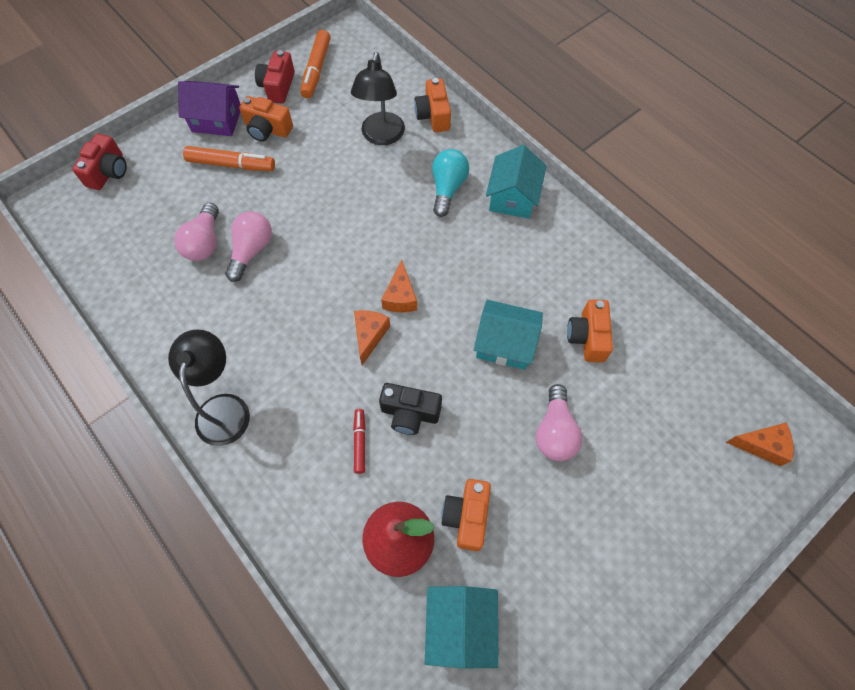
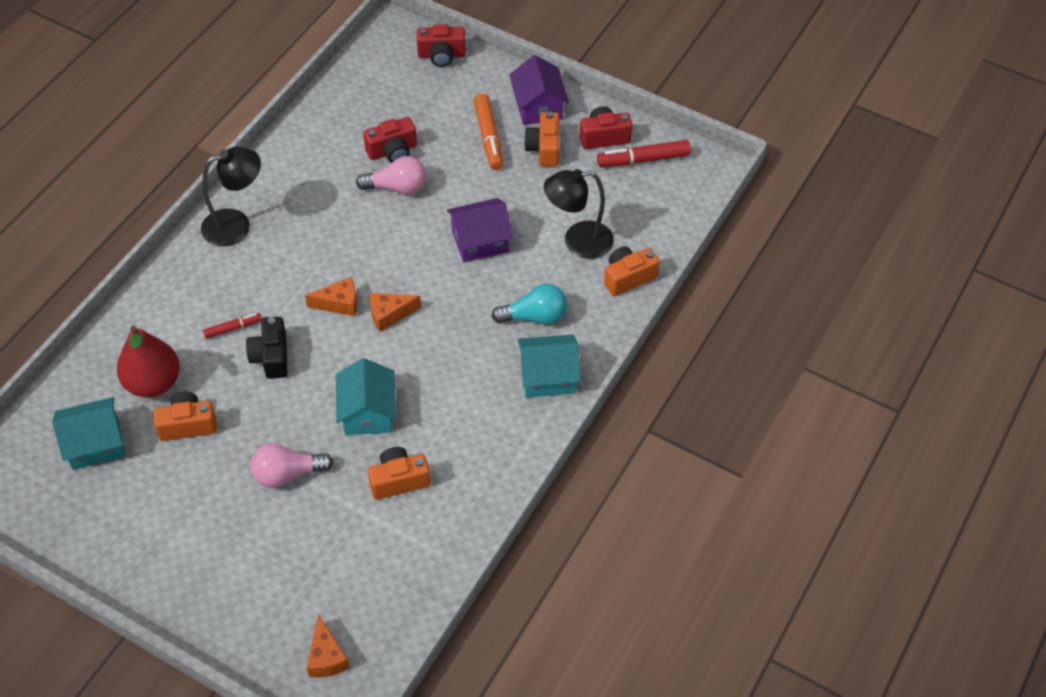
camera: 70 degrees right, 10 degrees down
pink light bulb [174,203,219,261] -> red camera [363,117,417,163]
orange marker [300,30,331,98] -> red marker [597,140,691,167]
none -> purple house [447,198,513,262]

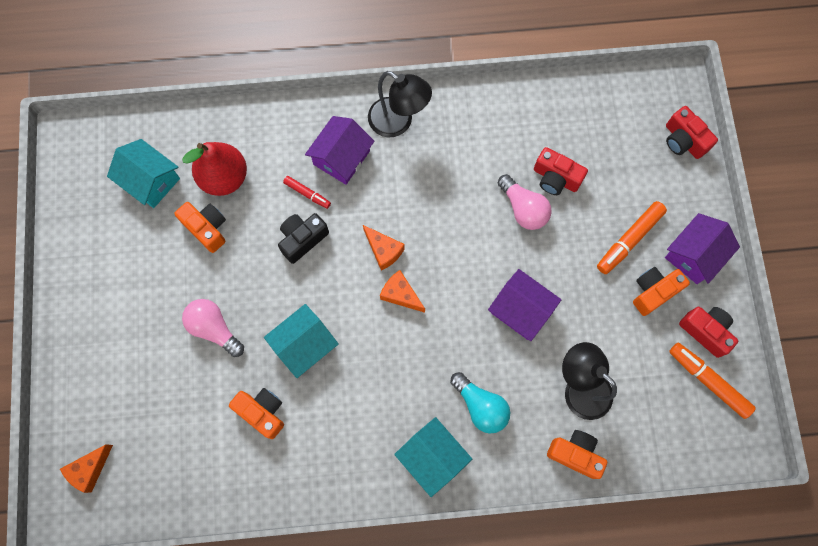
camera: 55 degrees right, 20 degrees up
red marker [597,140,691,167] -> orange marker [669,343,756,419]
none -> purple house [305,116,374,185]

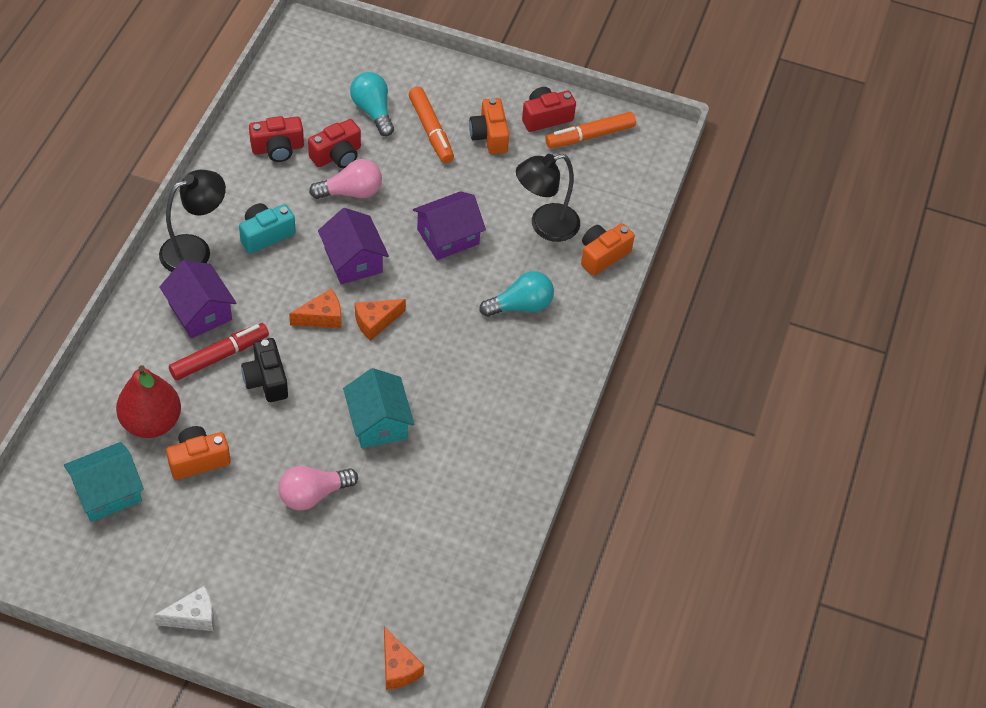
camera: 70 degrees left, 20 degrees down
orange camera [229,388,284,439] -> none
red marker [283,176,331,209] -> red marker [169,323,269,381], size x1.72
turquoise house [394,417,472,497] -> none
purple house [665,213,740,284] -> purple house moved to [318,208,389,285]
red camera [666,106,718,159] -> red camera moved to [249,116,304,162]
none -> white cheese [154,586,214,631]
none -> turquoise camera [239,203,296,254]
none -> turquoise light bulb [350,72,394,136]

